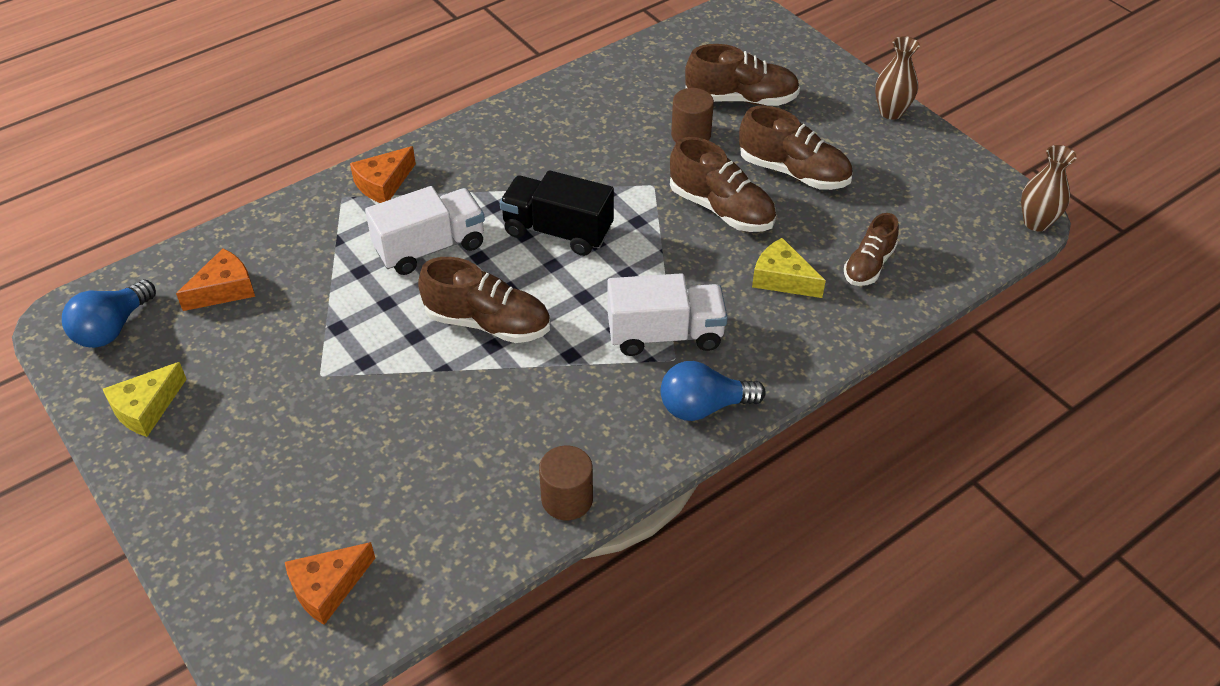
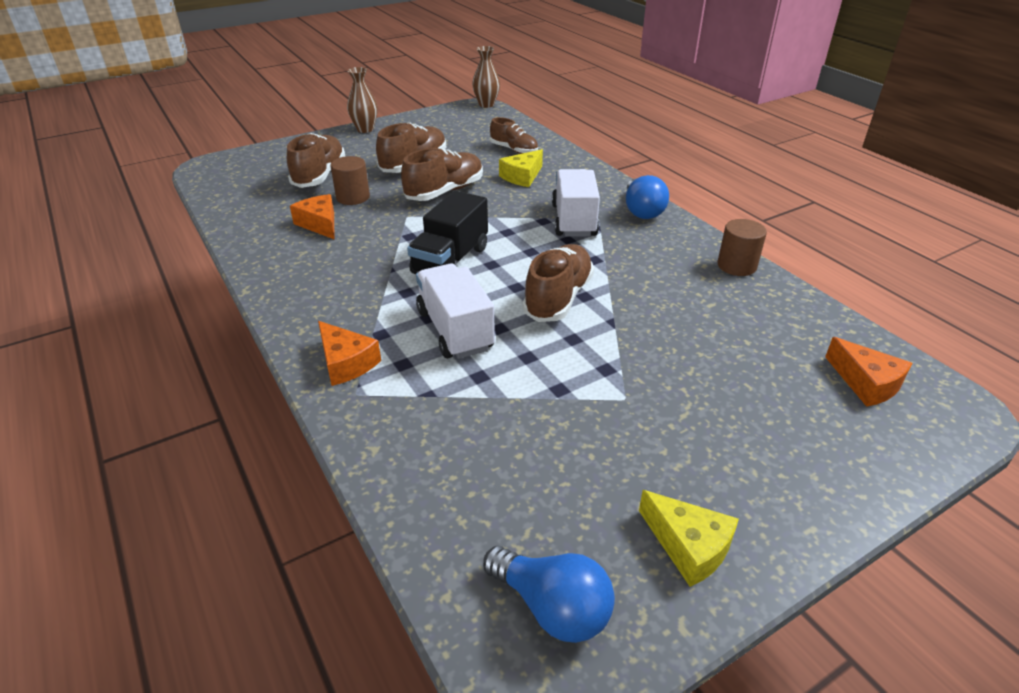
camera: 85 degrees left, 10 degrees down
orange cheese [176,248,255,311] -> orange cheese moved to [290,194,334,239]

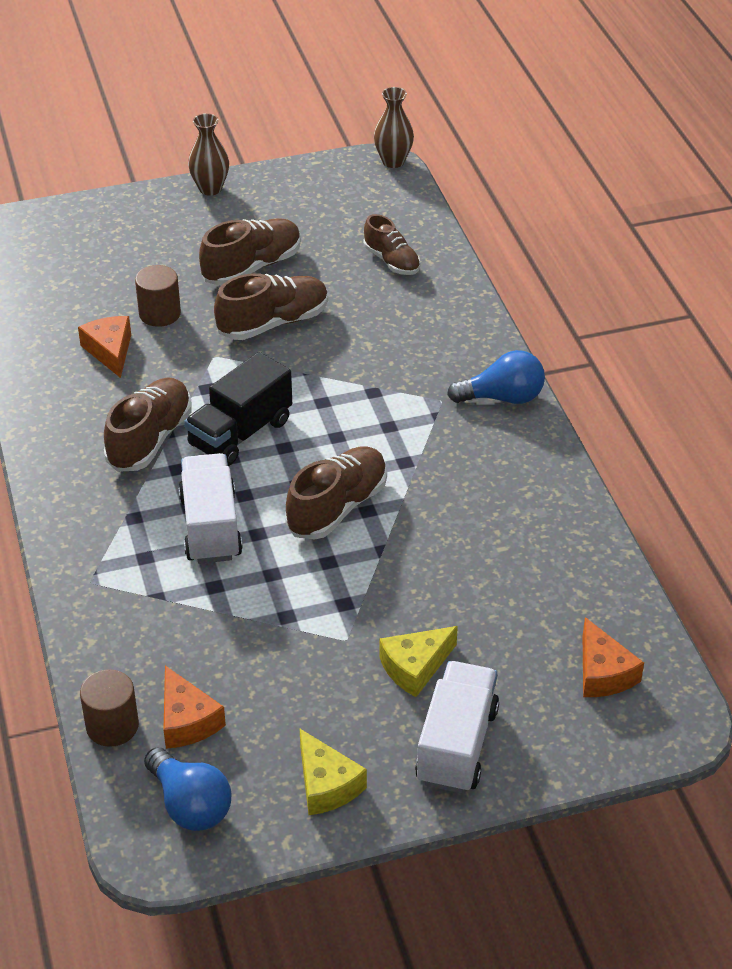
camera: 15 degrees right, 5 degrees up
brown shoe [287,133,345,188] -> brown shoe moved to [104,377,192,472]
orange cheese [318,321,381,386] -> orange cheese moved to [163,665,226,749]
yellow cheese [499,149,543,187] -> yellow cheese moved to [379,626,458,697]
white truck [552,169,600,237] -> white truck moved to [415,661,499,793]
blue light bulb [626,175,669,219] -> blue light bulb turned 105 degrees counterclockwise [447,350,545,404]
brown cylinder [717,219,767,276] -> brown cylinder moved to [80,669,139,747]

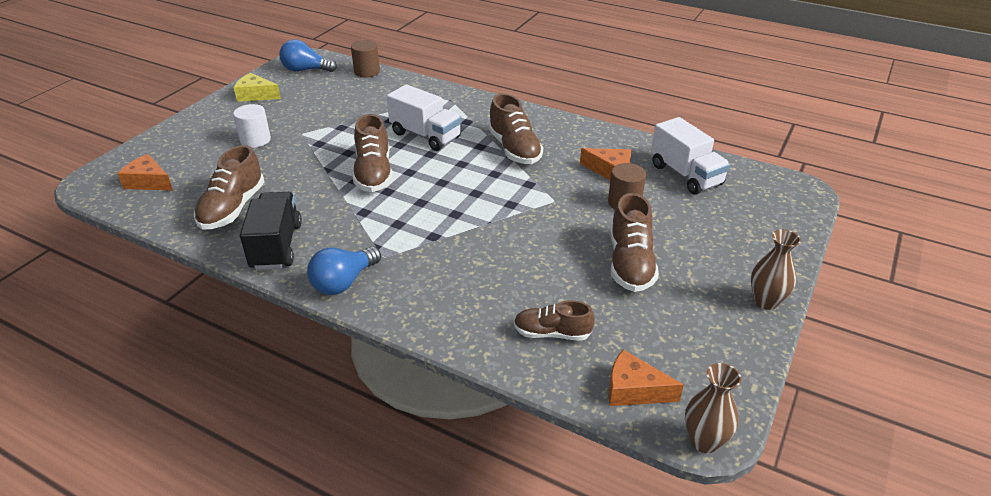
camera: 135 degrees right, 5 degrees down
orange cheese [163,665,226,749] -> orange cheese moved to [608,350,684,406]
black truck [184,352,292,466] -> black truck moved to [240,192,302,270]
brown shoe [214,273,328,340] -> brown shoe moved to [194,145,265,230]
yellow cheese [379,626,458,697] -> white cylinder [233,104,271,148]
white truck [415,661,499,793] -> white truck moved to [651,117,730,195]

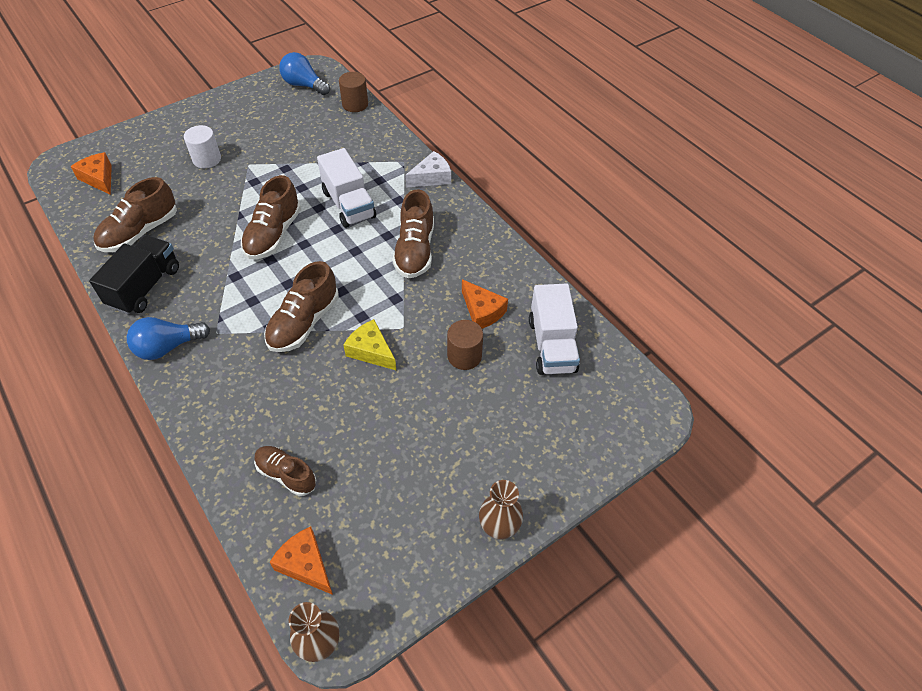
camera: 25 degrees right, 15 degrees up
yellow cheese [234,73,281,102] -> yellow cheese moved to [343,319,396,370]
brown shoe [610,193,659,292] -> brown shoe moved to [264,261,339,352]
none -> white cheese [406,151,451,188]

